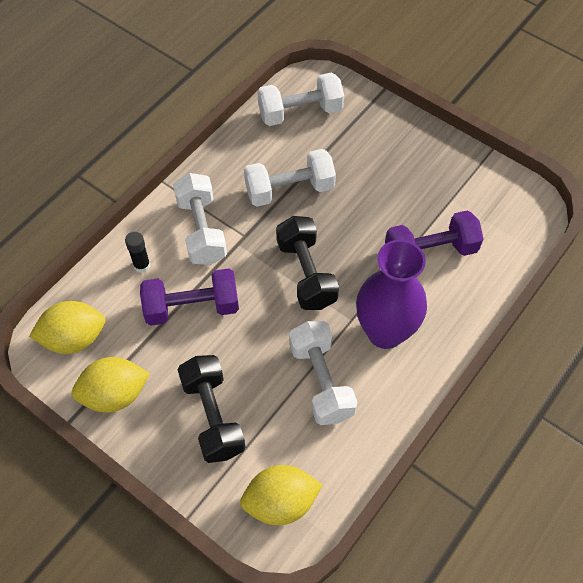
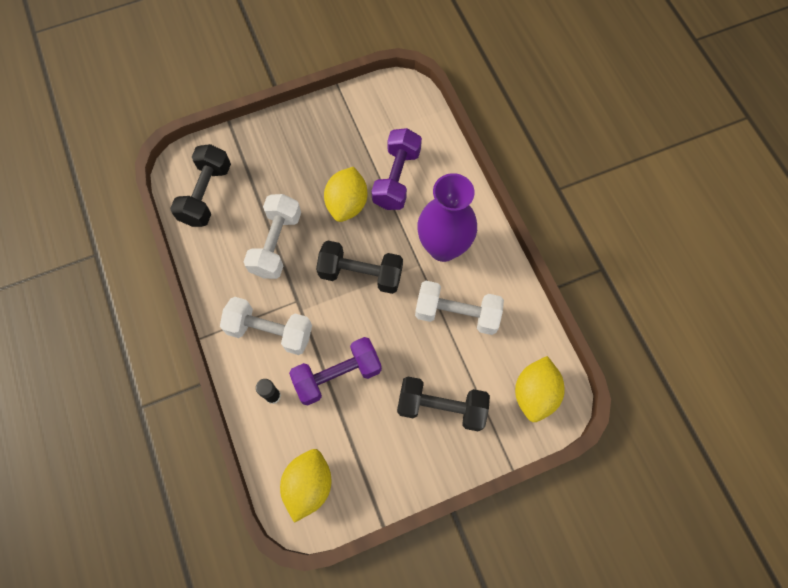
camera: 60 degrees left, 10 degrees up
yellow lemon [72,357,150,413] -> yellow lemon moved to [324,167,367,222]
purple dumbbell [140,268,239,326] -> purple dumbbell turned 45 degrees clockwise [289,337,382,405]
white dumbbell [257,72,344,126] -> black dumbbell [170,144,231,227]

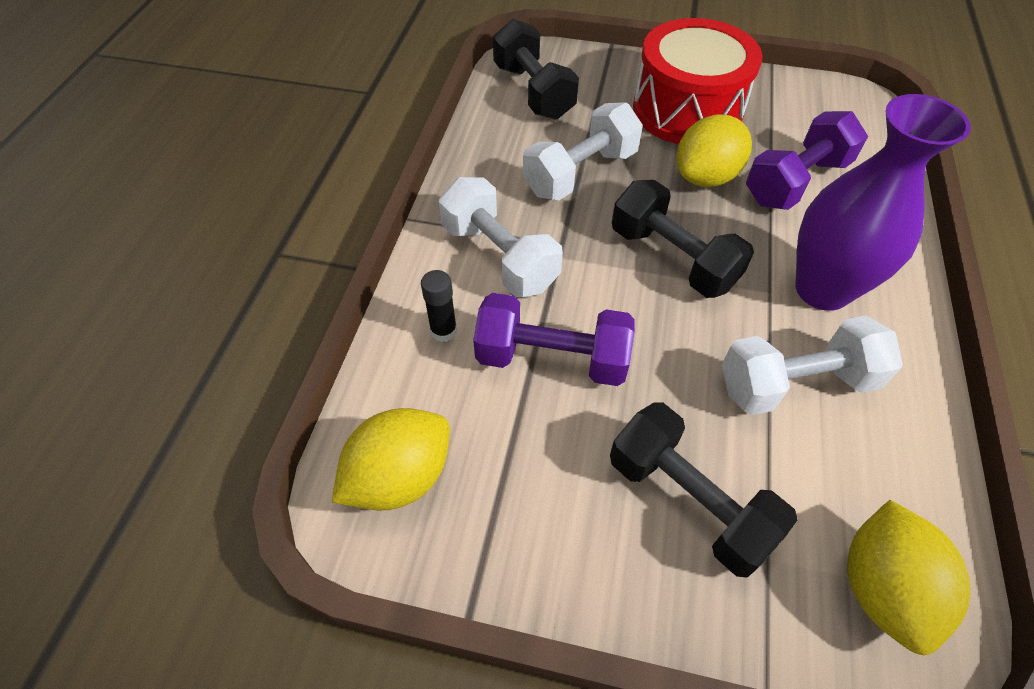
camera: 35 degrees right, 15 degrees down
black dumbbell [170,144,231,227] -> black dumbbell turned 75 degrees counterclockwise [493,19,579,119]
white dumbbell [415,281,504,335] -> white dumbbell turned 60 degrees counterclockwise [722,315,903,415]
yellow lemon [515,356,565,422] -> yellow lemon turned 45 degrees counterclockwise [847,500,970,655]
none -> red drum [633,18,763,144]

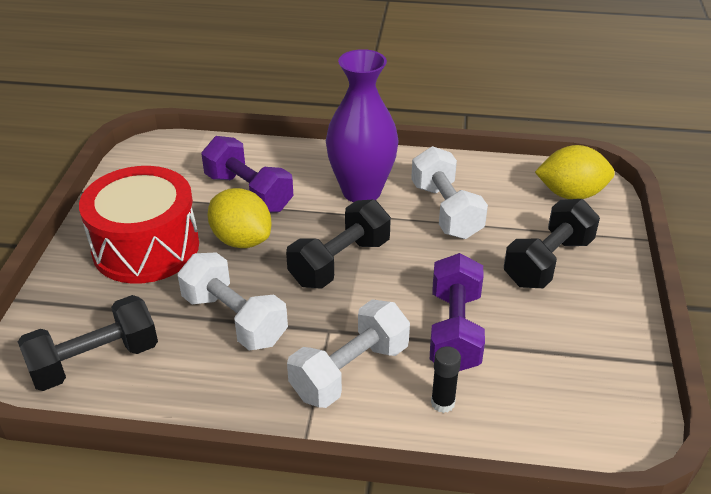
camera: 95 degrees left, 15 degrees down
yellow lemon [332,408,450,510] -> none

